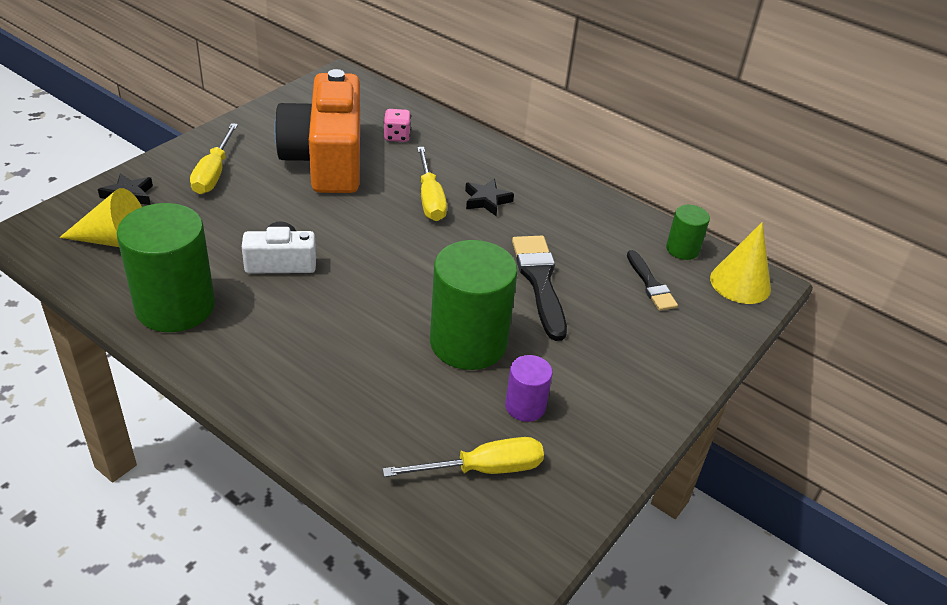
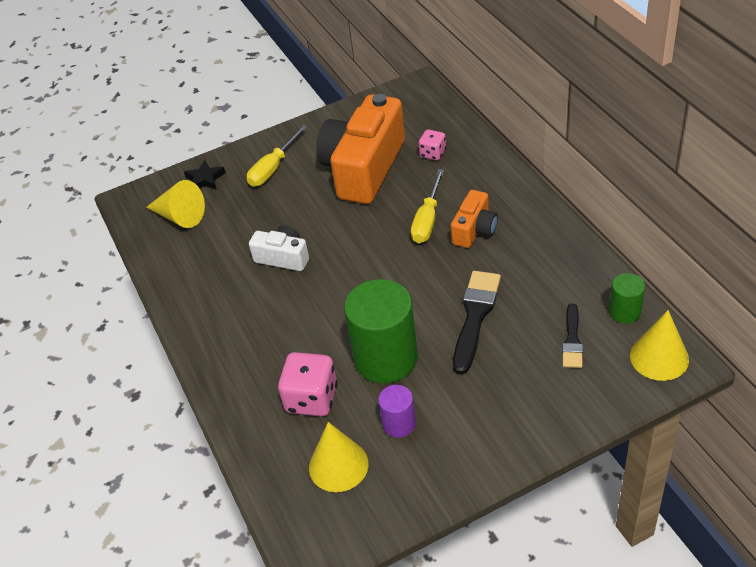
camera: 35 degrees right, 5 degrees up
green cylinder [117,203,215,332] -> none
yellow screwdriver [383,437,544,477] -> yellow cone [309,422,369,492]
black star [465,178,514,216] -> orange camera [451,190,498,248]
none -> pink dice [278,352,338,416]

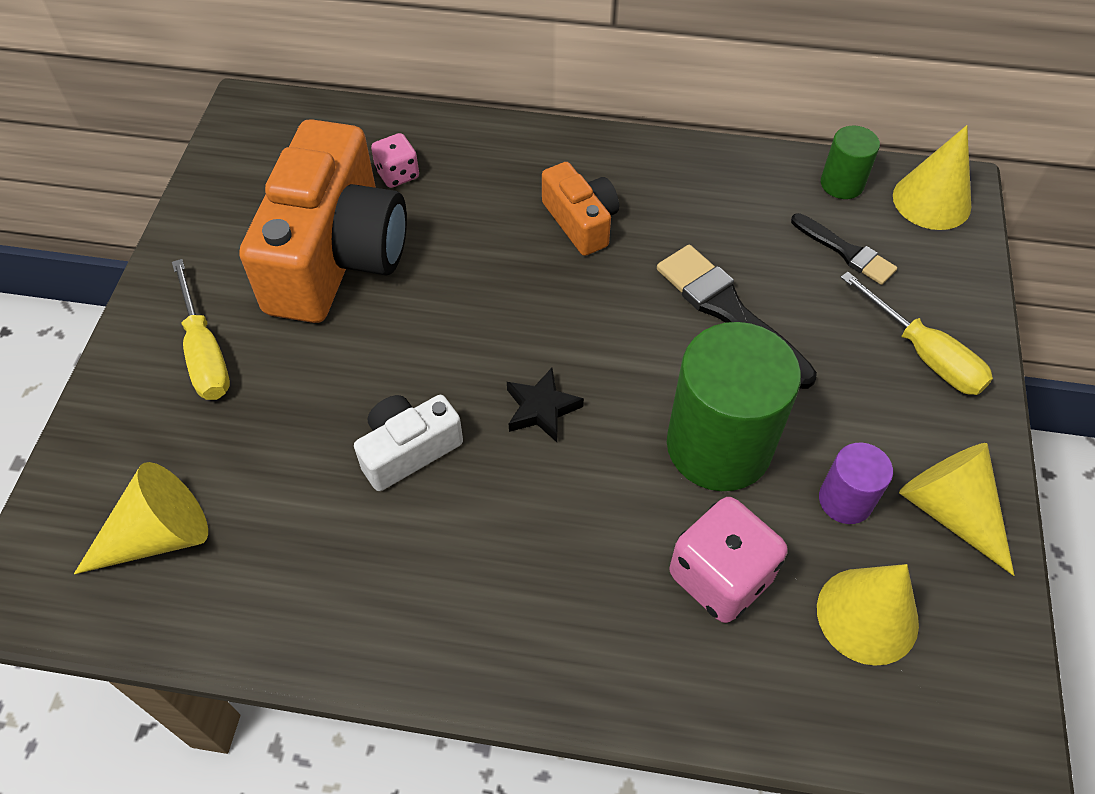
camera: 60 degrees left, 10 degrees up
black star [184,160,226,190] -> black star moved to [507,368,584,442]
orange camera [316,94,405,204] -> orange camera turned 135 degrees counterclockwise [239,119,407,323]
yellow screwdriver [411,169,444,243] -> yellow screwdriver moved to [840,272,993,395]
none -> yellow cone [899,443,1015,576]

